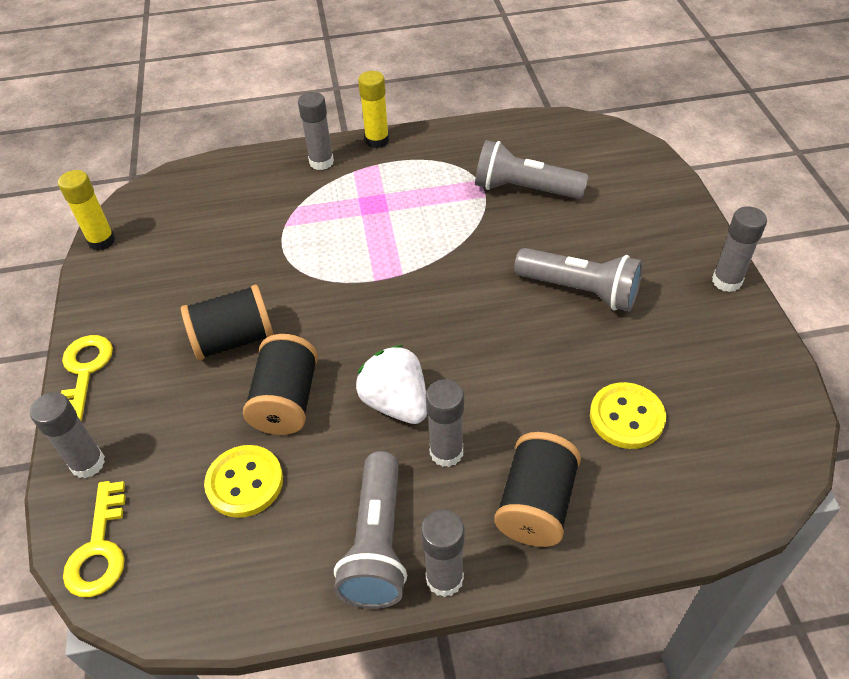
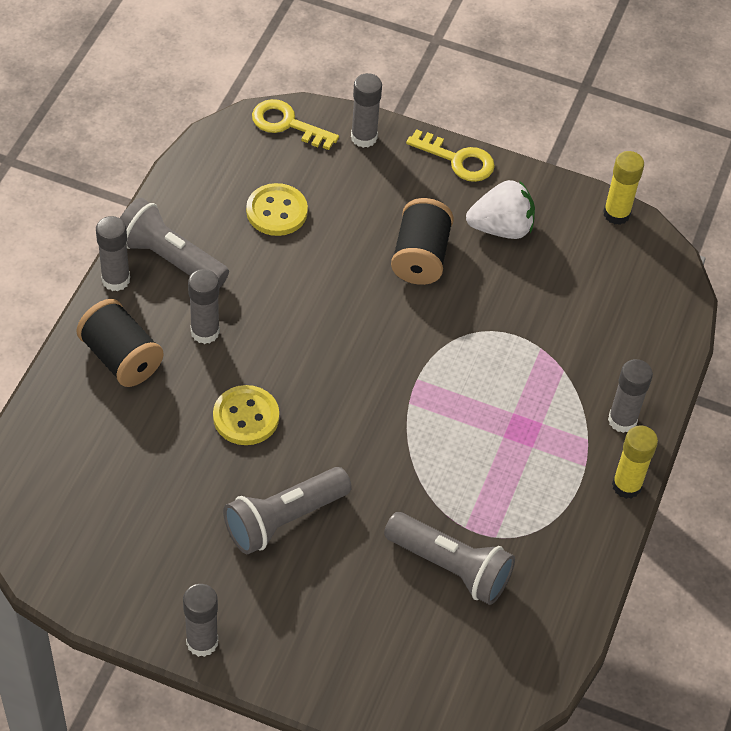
camera: 115 degrees right, 5 degrees up
black spool [243,334,318,435] -> none
white strawberry [356,345,427,424] -> white strawberry moved to [466,180,535,239]
grey flashlight [475,140,588,199] -> grey flashlight turned 75 degrees clockwise [384,512,515,605]
yellow button [590,382,666,449] -> yellow button moved to [213,385,279,445]

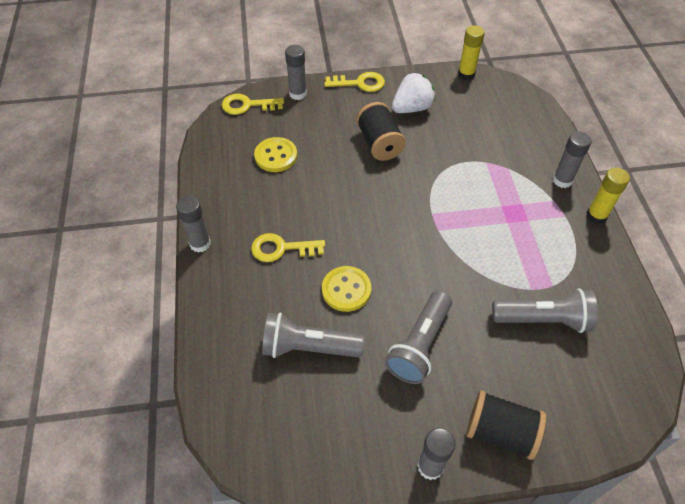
camera: 25 degrees left, 0 degrees up
black spool [76,299,164,387] -> black spool moved to [466,390,546,460]
grey flashlight [120,198,229,288] -> grey flashlight moved to [262,313,365,358]
grey glue stick [188,269,220,344] -> yellow key [251,233,325,262]

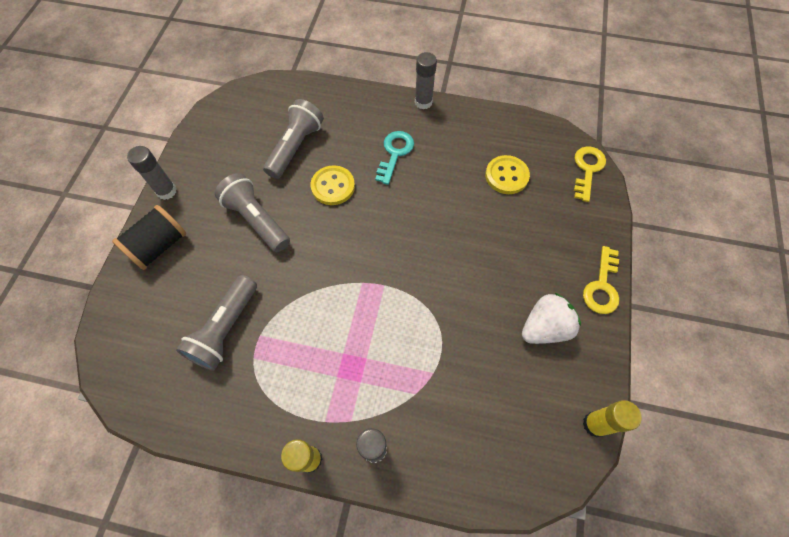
camera: 110 degrees right, 10 degrees up
yellow key [251,233,325,262] -> turquoise key [375,131,414,185]
grey glue stick [285,45,307,100] -> none
black spool [356,102,406,161] -> none
white strawberry [392,73,435,113] -> white strawberry turned 105 degrees counterclockwise [522,293,581,344]

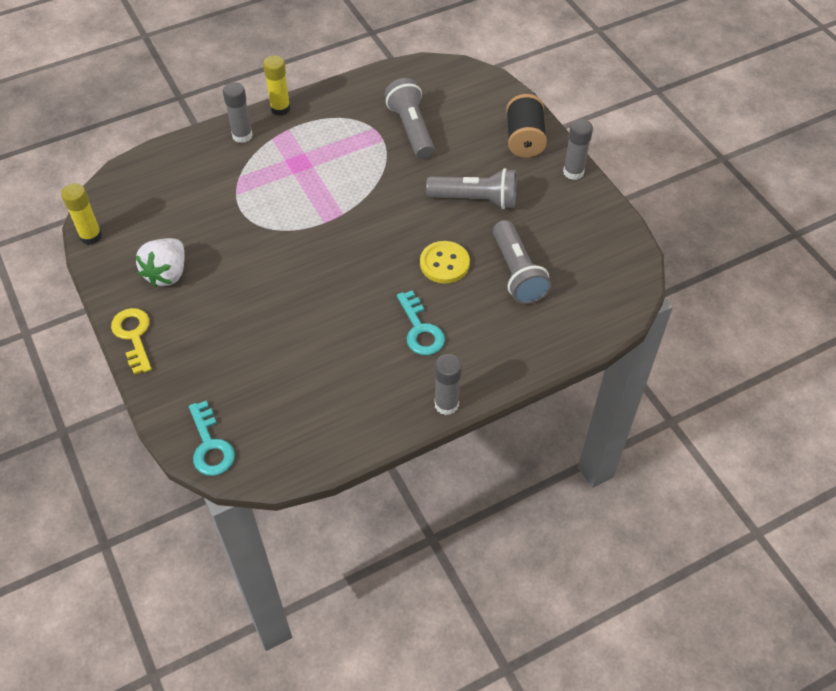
camera: 140 degrees right, 10 degrees down
yellow button [485,155,530,194] -> none
yellow key [574,146,606,202] -> turquoise key [189,401,235,476]

